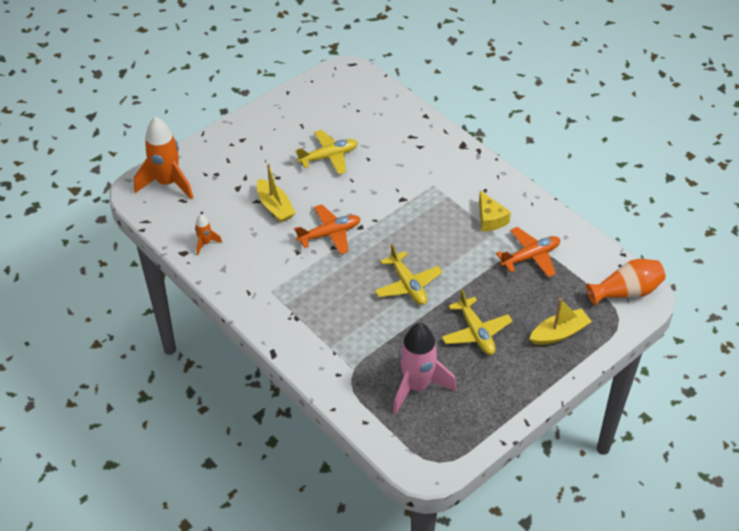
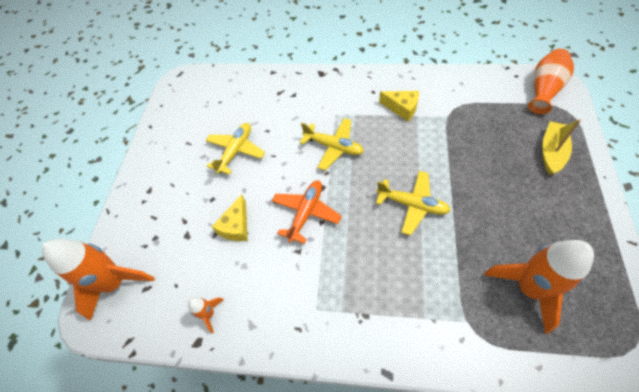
camera: 35 degrees left, 10 degrees up
yellow boat [257,164,295,223] -> yellow cheese [212,194,248,241]
pink rocket [393,323,456,414] -> orange rocket [484,240,594,334]
yellow plane [442,289,513,355] -> yellow plane moved to [300,118,364,170]
orange plane [496,227,560,277] -> none

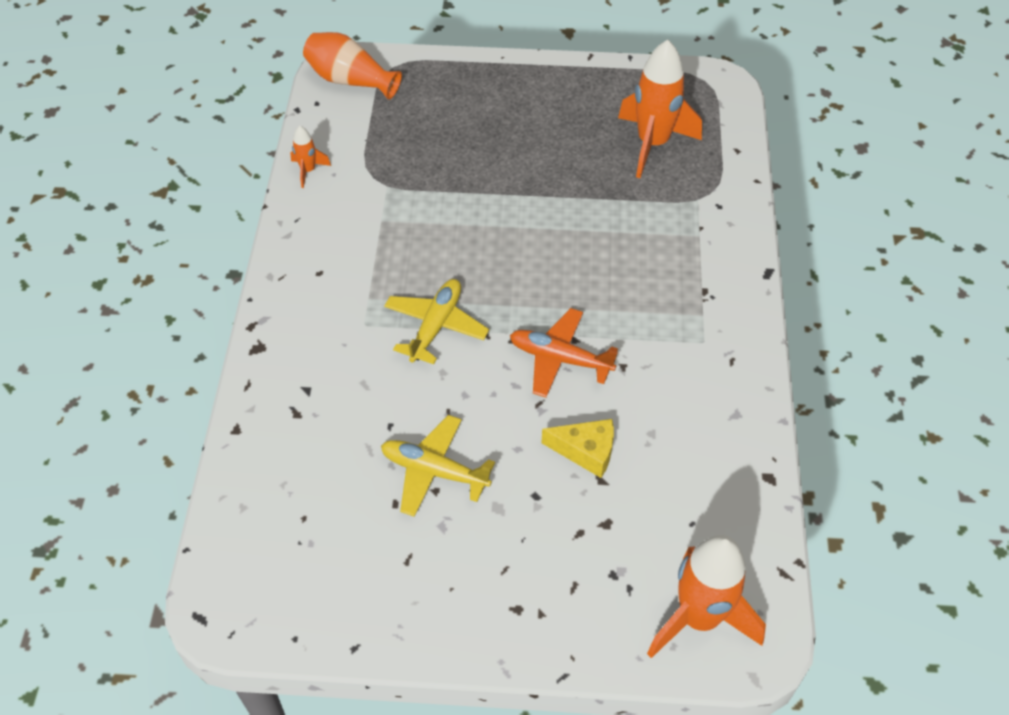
camera: 100 degrees left, 5 degrees down
orange rocket [188,297,224,333] -> orange rocket moved to [290,126,331,188]
yellow plane [376,171,451,235] -> none
yellow cheese [379,91,419,121] -> none
yellow boat [542,119,581,175] -> none

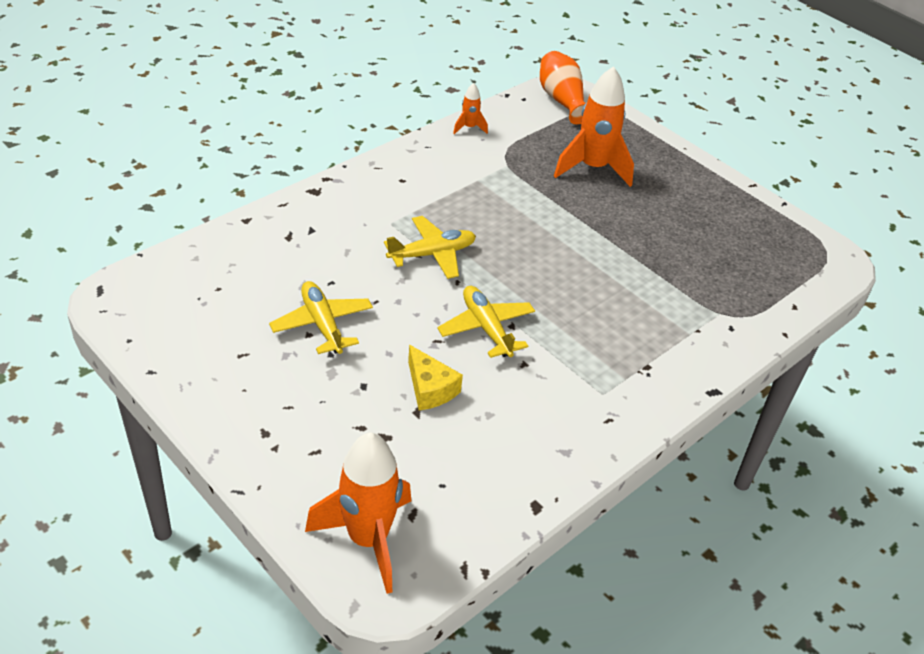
camera: 40 degrees right, 10 degrees down
orange plane [510,308,618,398] -> yellow plane [437,286,535,358]
orange rocket [618,40,702,178] -> orange rocket moved to [554,66,634,187]

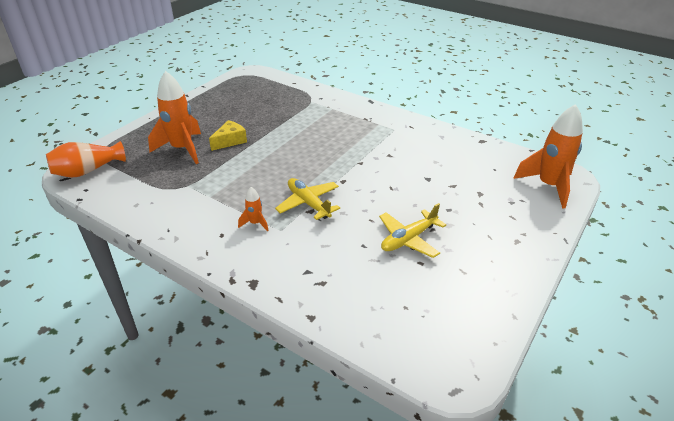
camera: 100 degrees left, 5 degrees down
yellow cheese [408,345,463,411] -> yellow cheese moved to [209,120,247,151]
yellow plane [437,286,535,358] -> none
orange rocket [453,83,488,134] -> orange rocket moved to [238,187,269,232]

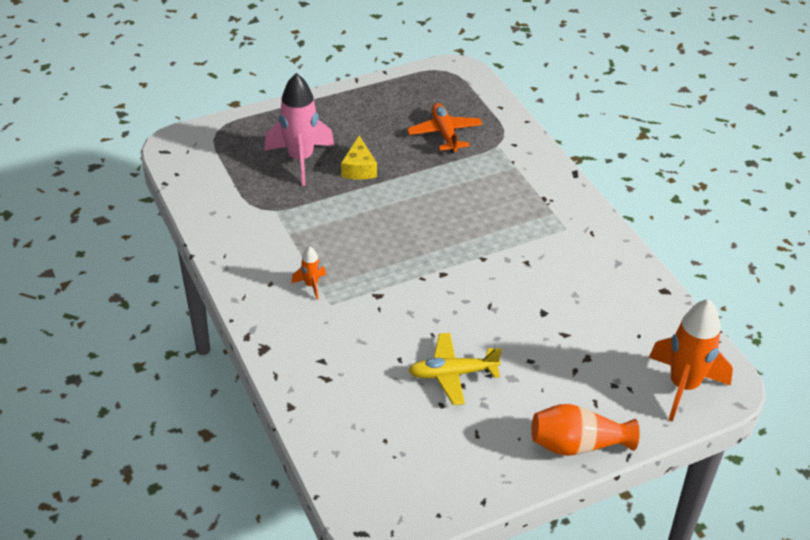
camera: 30 degrees right, 5 degrees up
orange vase [46,141,126,177] -> orange vase moved to [531,404,640,456]
orange rocket [148,71,201,164] -> pink rocket [264,73,334,186]
yellow cheese [209,120,247,151] -> yellow cheese turned 105 degrees clockwise [341,136,377,179]
yellow plane [275,178,340,220] -> none
none -> orange plane [407,103,482,153]

